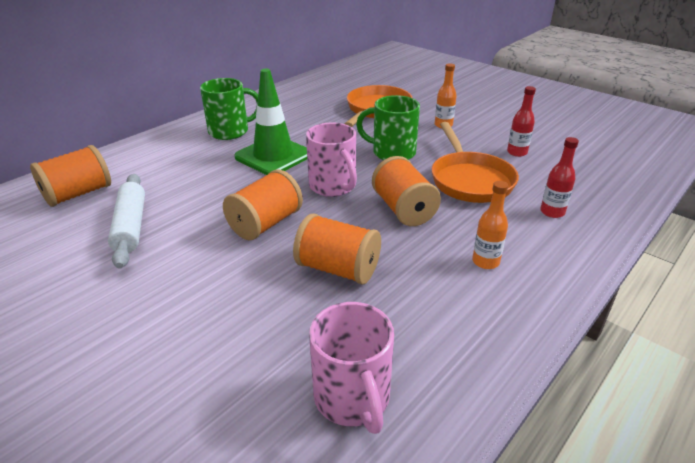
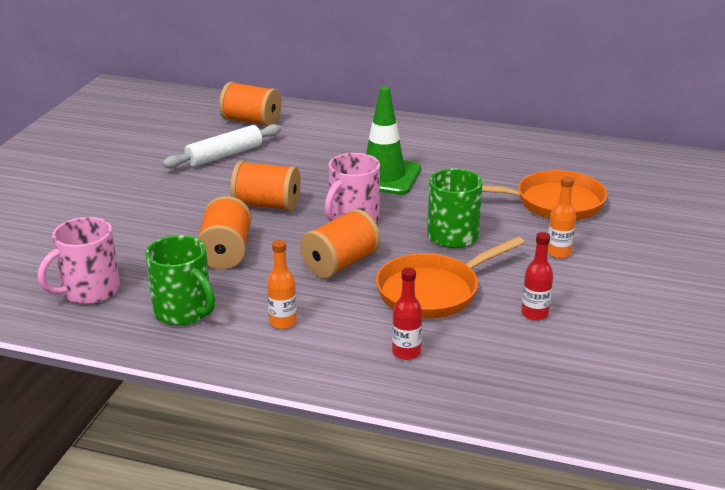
camera: 65 degrees right, 5 degrees down
green mug [200,78,258,140] -> green mug moved to [145,235,215,326]

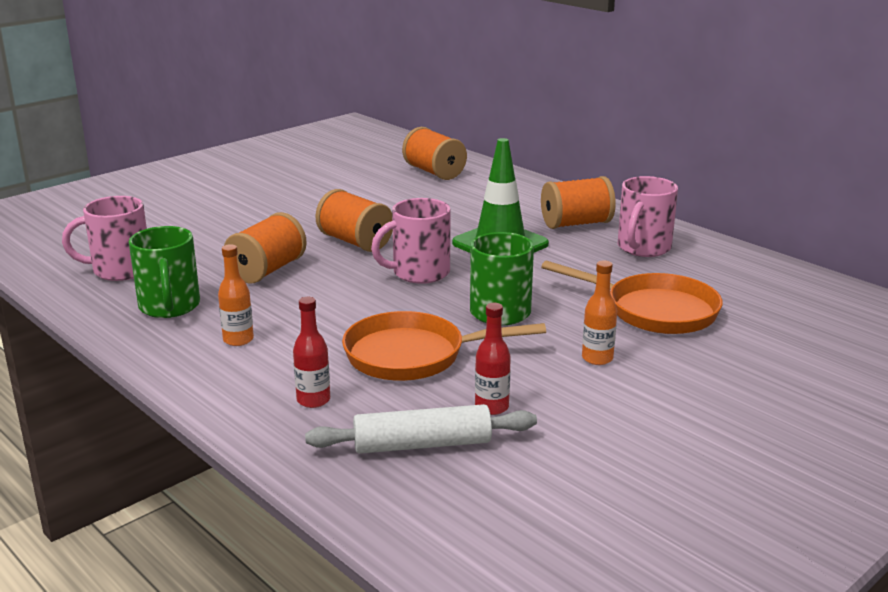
camera: 30 degrees right, 5 degrees down
white rolling pin [162,124,281,168] -> white rolling pin moved to [305,404,537,454]
orange spool [300,209,380,279] -> orange spool moved to [541,176,616,229]
none -> pink mug [618,176,678,257]

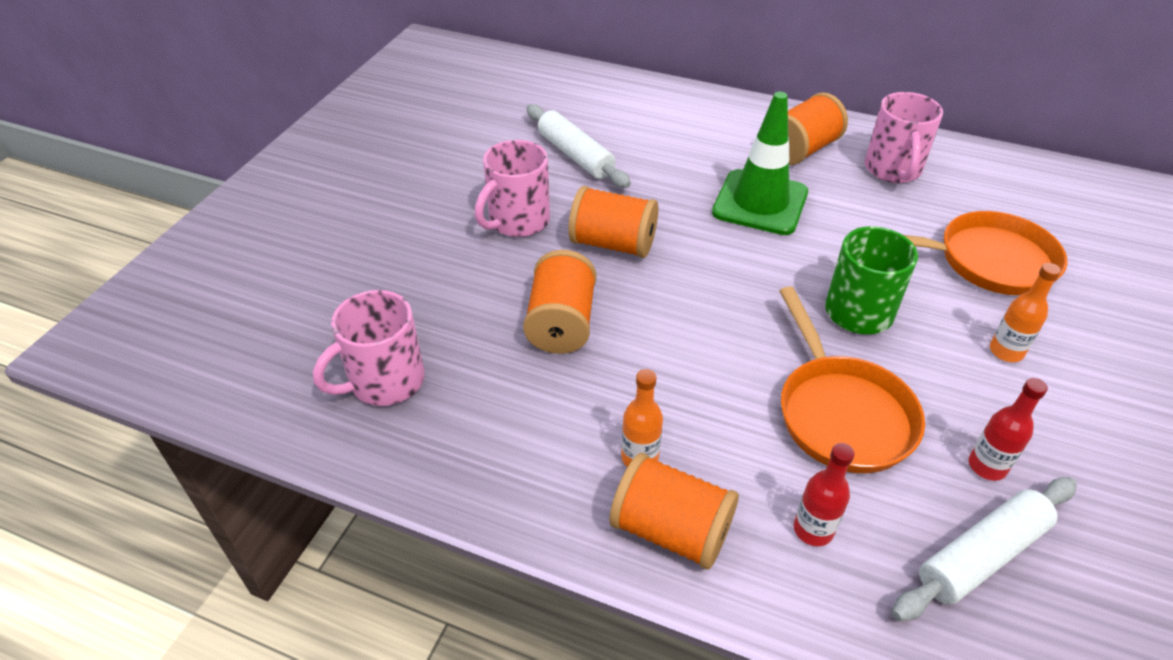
camera: 25 degrees left, 20 degrees up
green mug [129,226,200,318] -> none
orange pan [342,311,546,381] -> orange pan turned 75 degrees counterclockwise [780,286,925,473]
pink mug [371,198,451,284] -> pink mug moved to [475,140,550,237]
orange spool [402,127,467,180] -> orange spool moved to [609,453,739,569]
none -> white rolling pin [526,104,631,188]

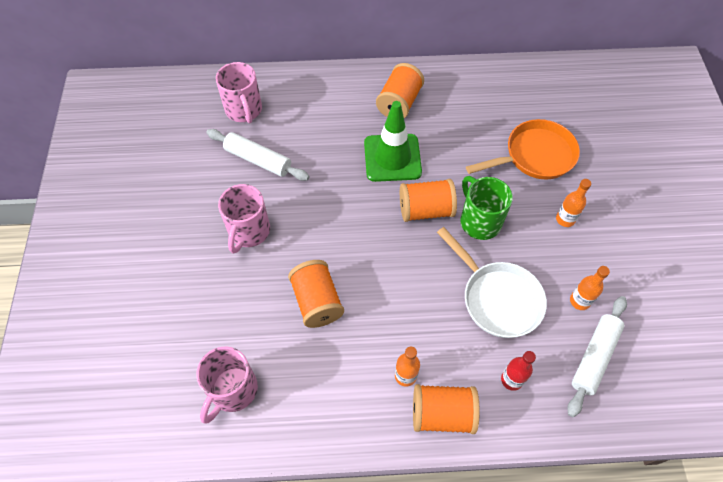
camera: 25 degrees left, 15 degrees up
orange spool [568,186,658,258] -> orange spool moved to [400,179,457,222]
orange pan [780,286,925,473] -> white pan [437,227,547,338]
pink mug [865,92,943,183] -> pink mug moved to [216,62,262,123]
red bottle [969,378,1048,481] -> orange bottle [570,266,610,310]

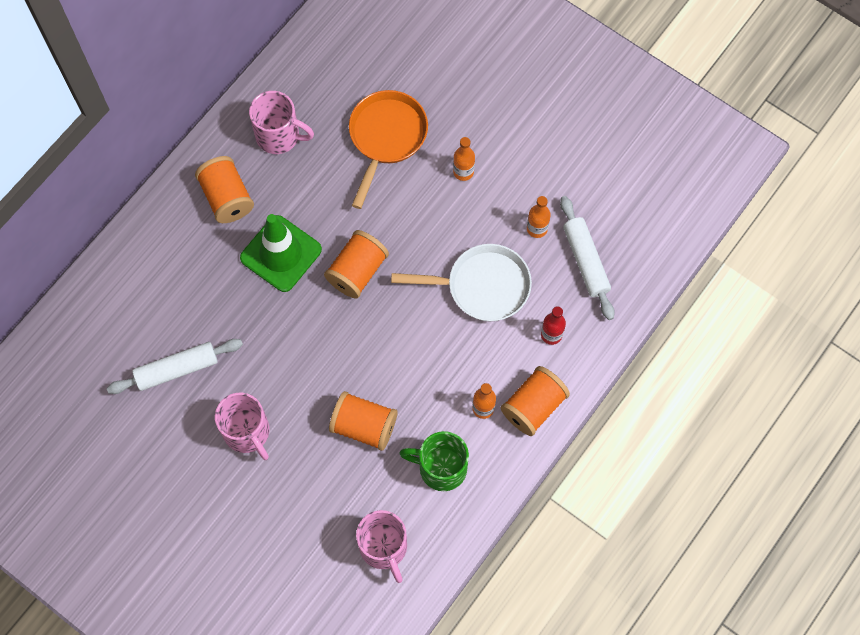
camera: 50 degrees left, 10 degrees up
pink mug [216,62,262,123] -> pink mug moved to [249,91,314,154]
green mug [461,176,513,240] -> green mug moved to [399,431,469,491]

